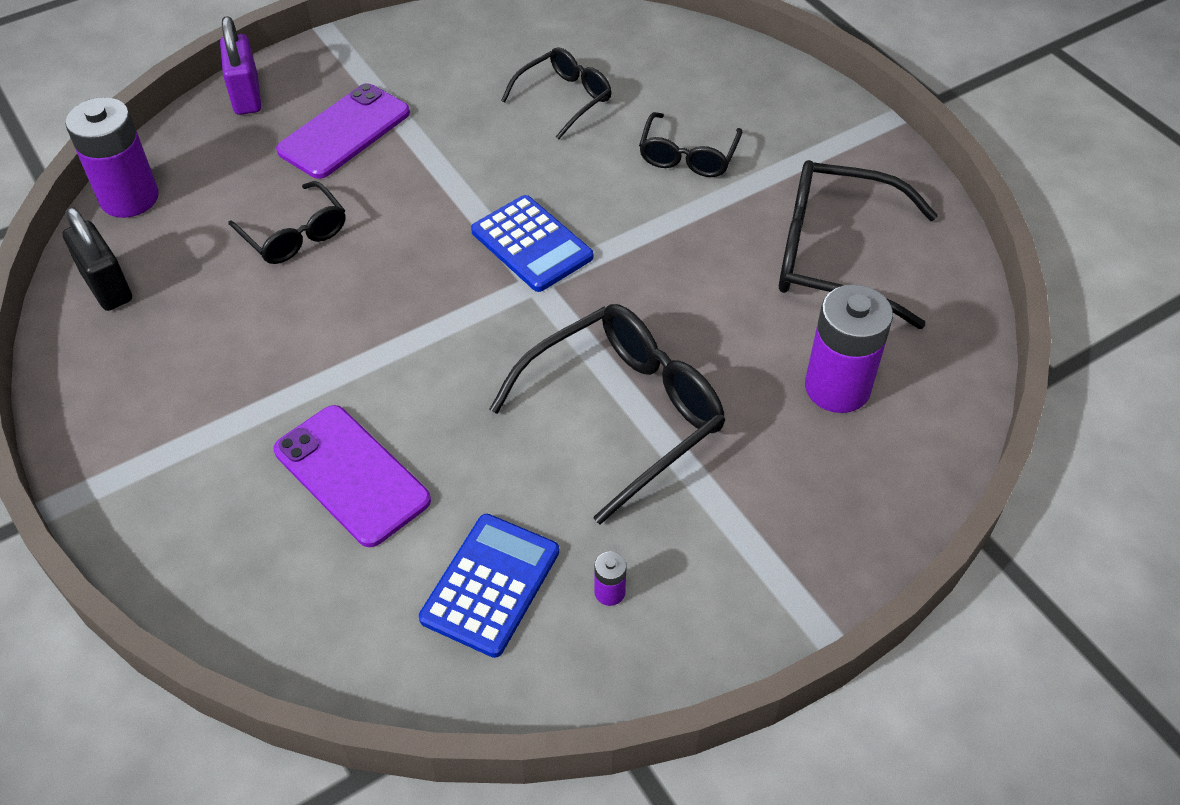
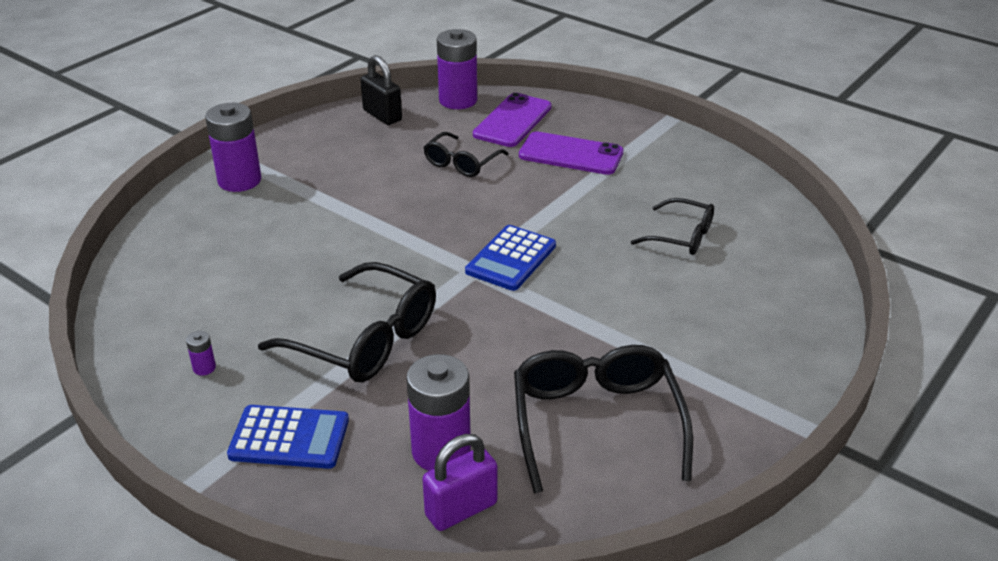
camera: 70 degrees right, 15 degrees down
black padlock [63,207,132,311] -> black padlock turned 75 degrees counterclockwise [360,55,402,125]
purple padlock [220,16,261,115] -> purple padlock moved to [423,434,498,531]
purple phone [274,405,431,547] -> purple phone moved to [473,93,552,147]
blue calculator [419,514,559,658] -> blue calculator moved to [227,405,349,469]
black glasses [639,112,742,177] -> none
none -> purple battery [205,103,261,192]

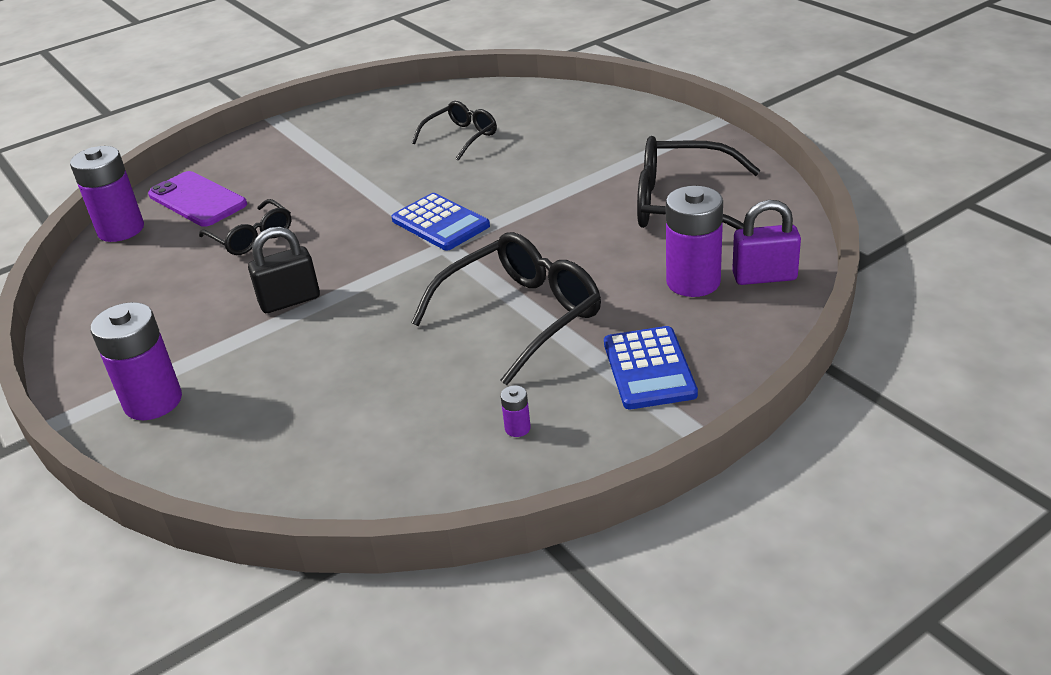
camera: 70 degrees left, 0 degrees up
blue calculator [227,405,349,469] -> blue calculator turned 150 degrees clockwise [604,326,698,409]
black padlock [360,55,402,125] -> black padlock moved to [248,227,320,313]
purple padlock [423,434,498,531] -> purple padlock turned 75 degrees counterclockwise [732,200,801,285]
purple phone [519,131,623,175] -> none

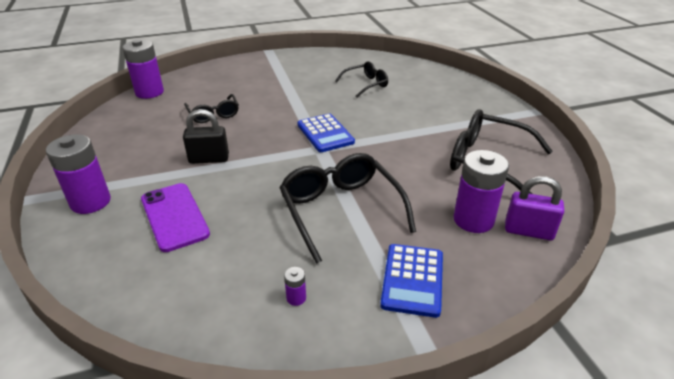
camera: 15 degrees right, 0 degrees up
purple phone [148,171,247,227] -> purple phone moved to [141,183,210,252]
black glasses [411,232,601,385] -> black glasses turned 90 degrees counterclockwise [279,153,416,264]

